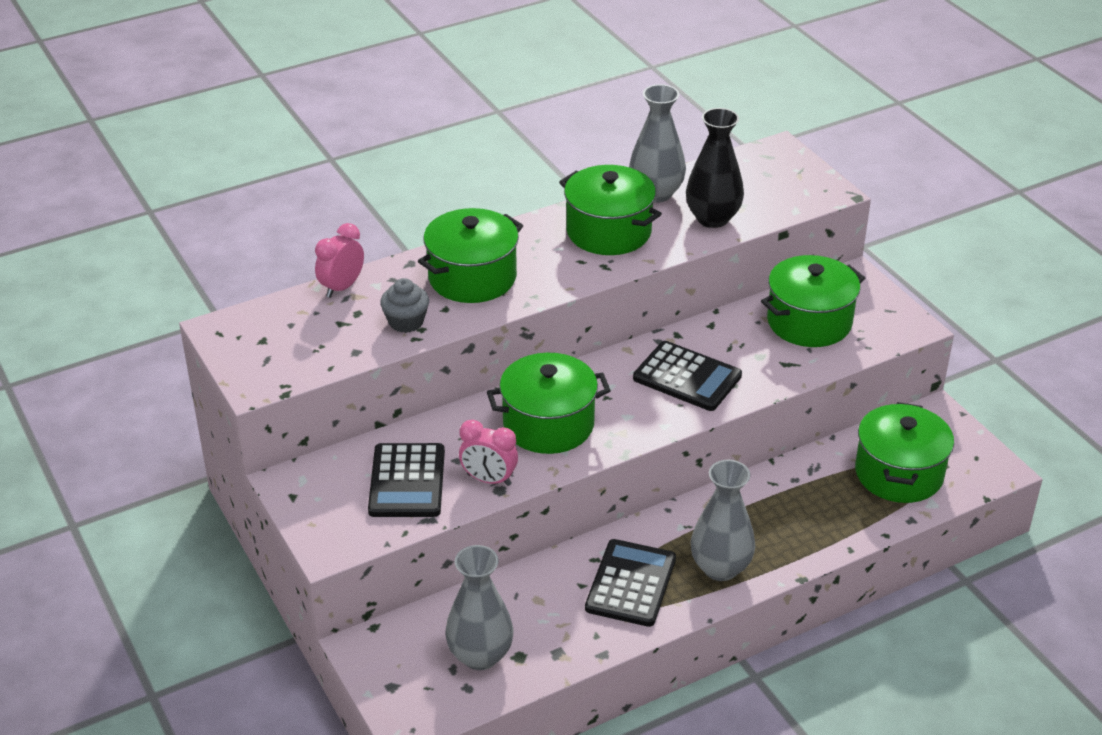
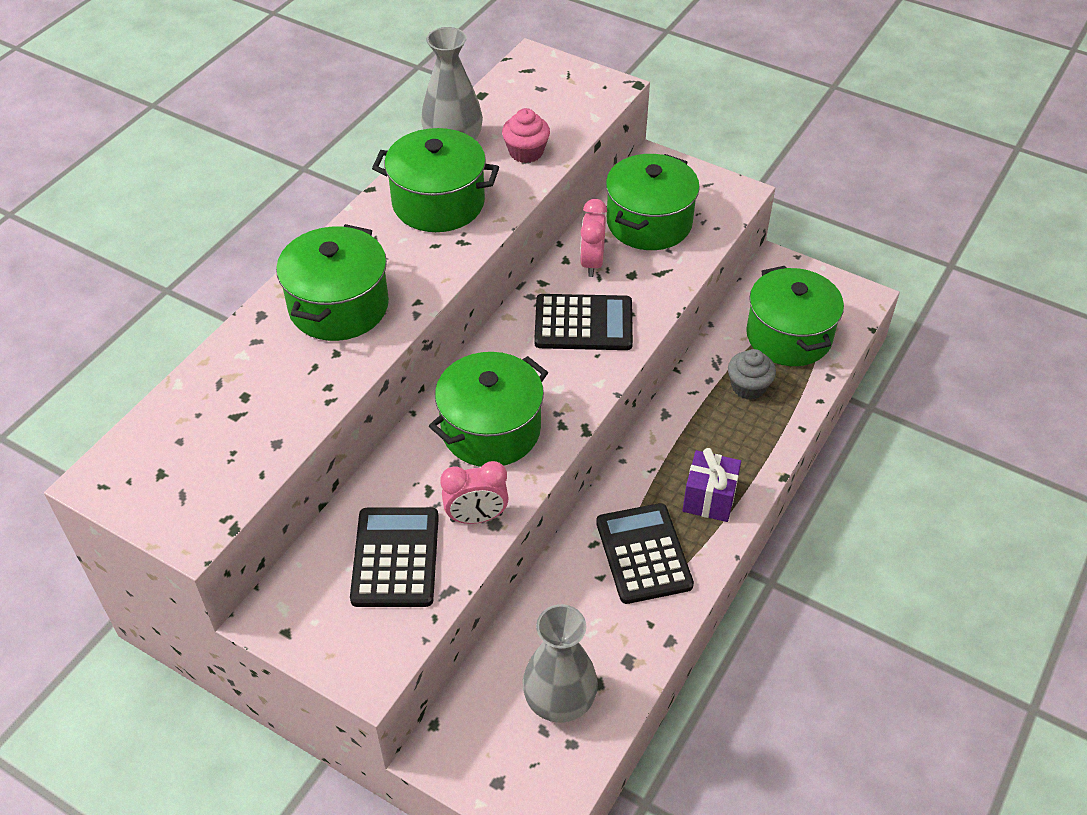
camera: 30 degrees left, 10 degrees up
pink clock [315,223,364,298] -> pink clock moved to [580,199,607,277]
black calculator [368,443,445,517] -> black calculator turned 150 degrees counterclockwise [350,508,439,607]
grey cupcake [380,278,429,333] -> grey cupcake moved to [728,349,776,400]
black vase [686,108,744,228] -> pink cupcake [502,108,550,163]
grey vase [691,460,755,581] -> purple gift [682,448,741,522]

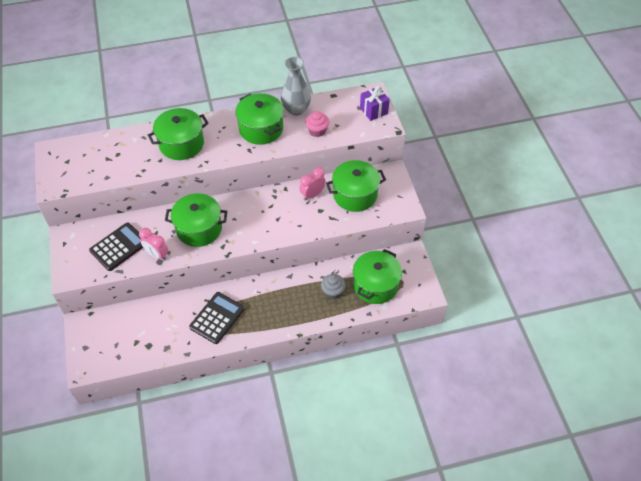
camera: 45 degrees right, 5 degrees up
grey vase [522,604,598,723] -> none
black calculator [534,294,633,350] -> none
purple gift [682,448,741,522] -> purple gift moved to [360,86,390,121]

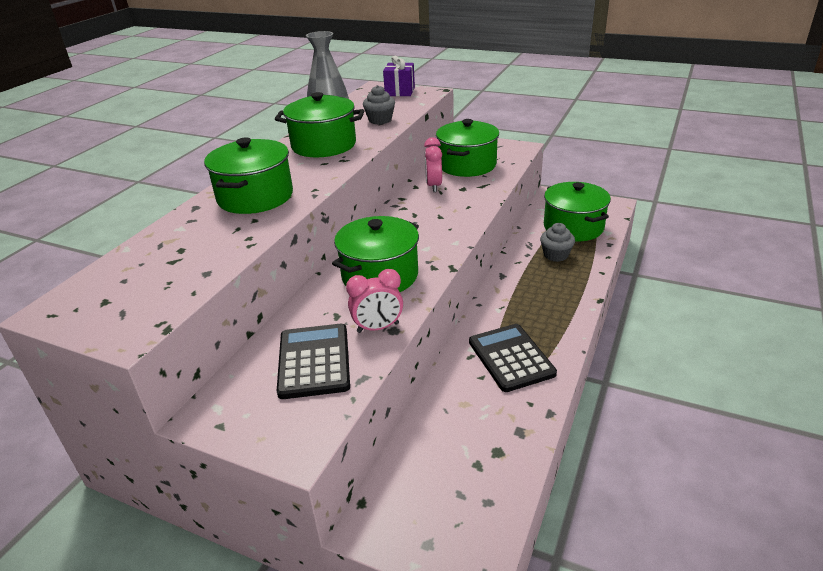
camera: 50 degrees left, 20 degrees down
pink cupcake [305,111,329,137] -> grey cupcake [363,85,395,124]

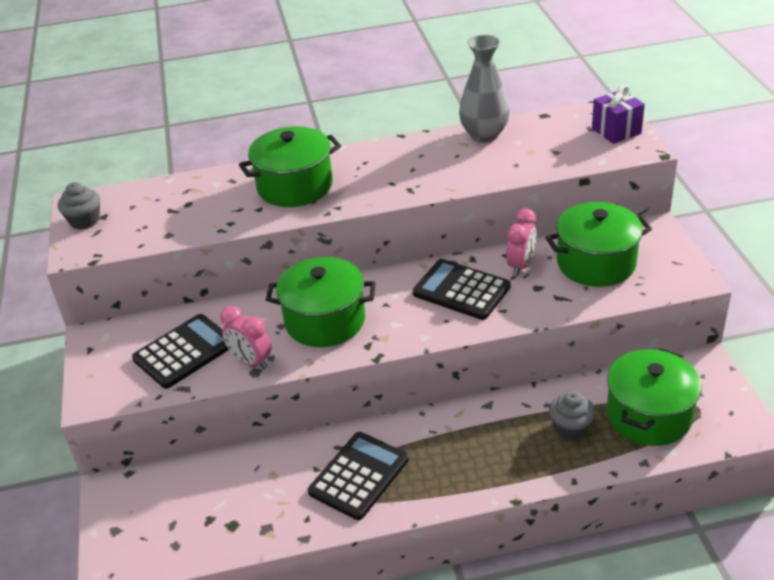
camera: 55 degrees right, 5 degrees up
green pot [275,92,364,157] -> none
grey cupcake [363,85,395,124] -> grey cupcake moved to [58,182,100,229]
pink clock [424,137,442,192] -> pink clock turned 150 degrees clockwise [506,208,536,276]
none -> black calculator [413,259,511,320]

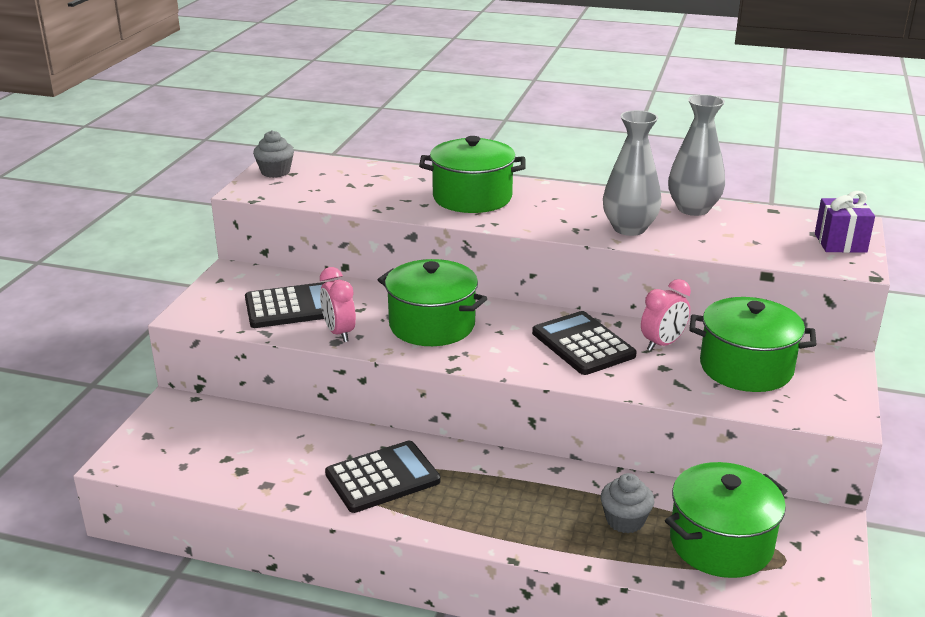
camera: 25 degrees right, 10 degrees down
none -> grey vase [603,110,662,236]

